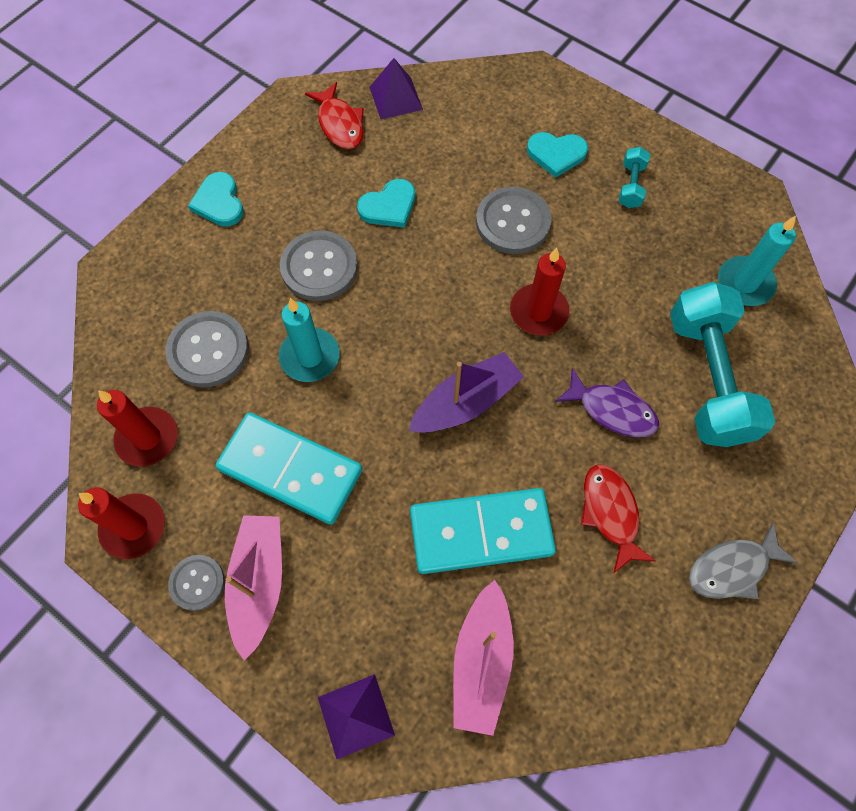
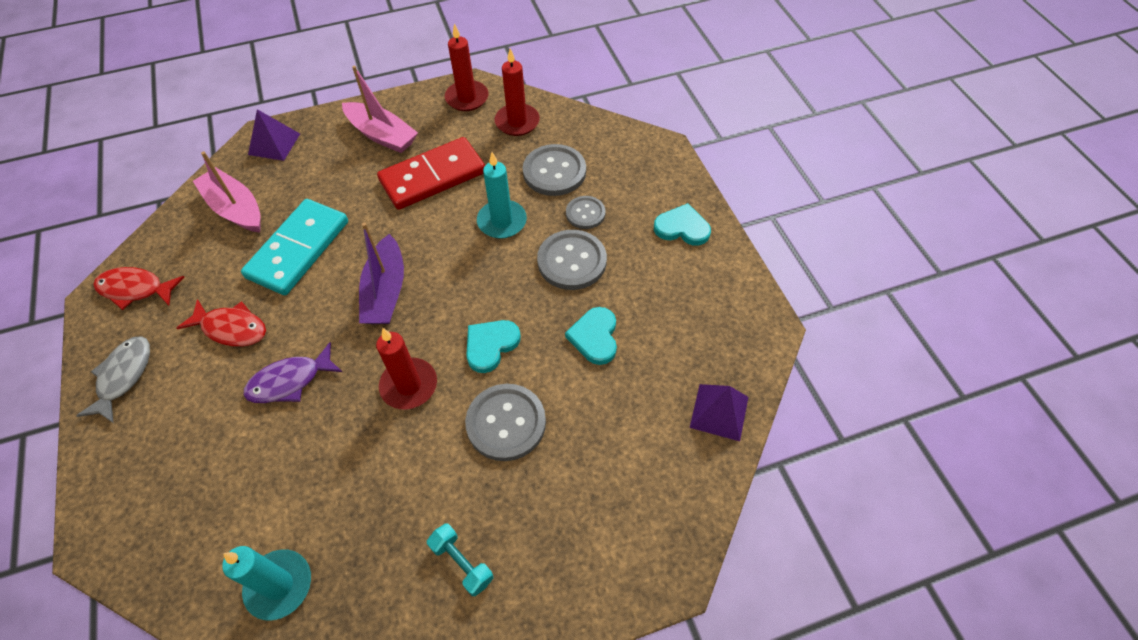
camera: 125 degrees right, 10 degrees down
grey button [168,555,225,611] -> grey button moved to [566,196,605,229]
turquoise domino [216,412,362,525] -> red domino [377,137,485,210]
red fish [305,82,364,149] -> red fish moved to [93,267,185,310]
turquoise heart [527,132,588,178] -> turquoise heart moved to [466,320,521,373]
turquoise dumbbell [670,282,775,447] -> none

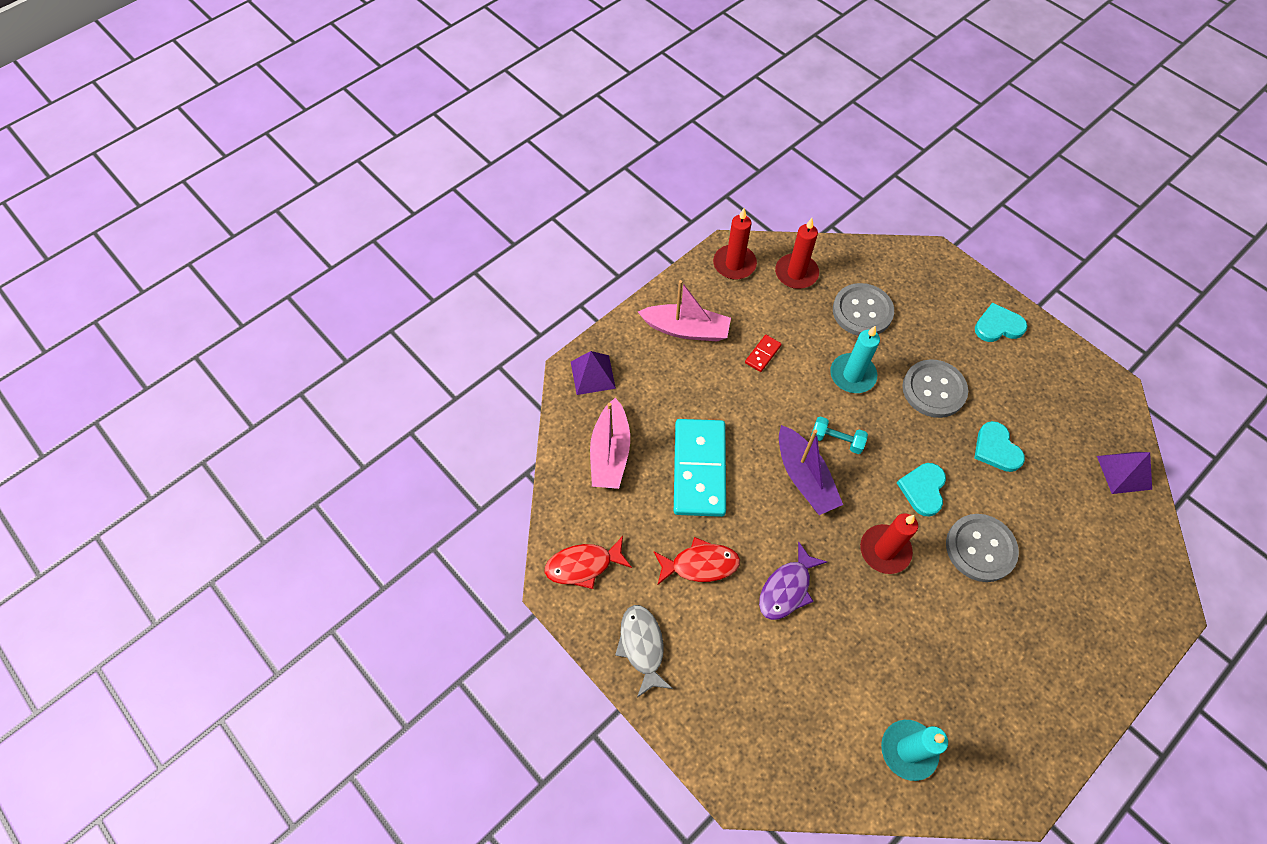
camera: 25 degrees left, 5 degrees up
pink boat [193,151,261,233] -> pink boat turned 105 degrees counterclockwise [590,398,630,489]
red domino [377,137,485,210] -> red domino [745,335,782,372], size x0.42
turquoise dumbbell [427,523,493,596] -> turquoise dumbbell moved to [811,416,868,454]
grey button [566,196,605,229] -> none

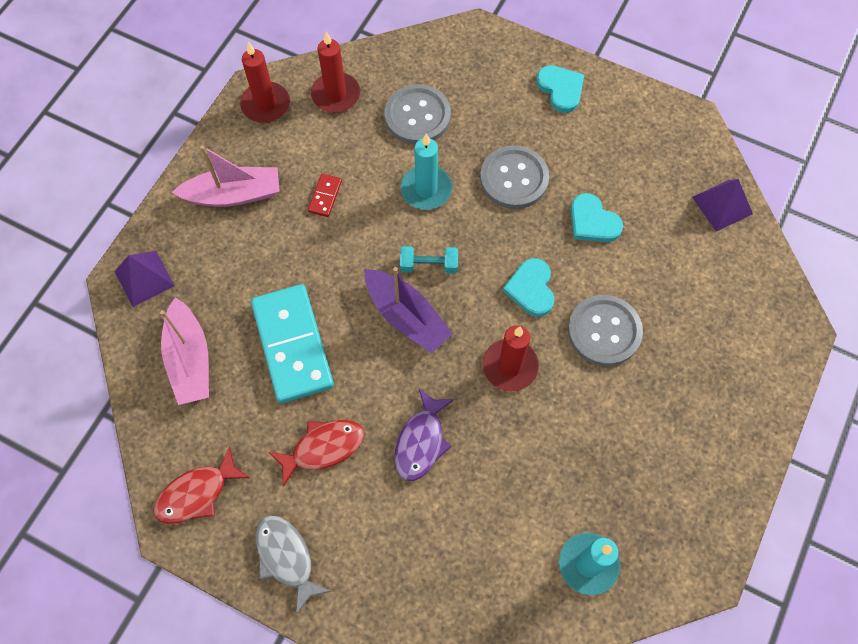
camera: 20 degrees left, 5 degrees up
turquoise heart [975,303,1028,342] -> turquoise heart turned 90 degrees clockwise [536,65,584,113]

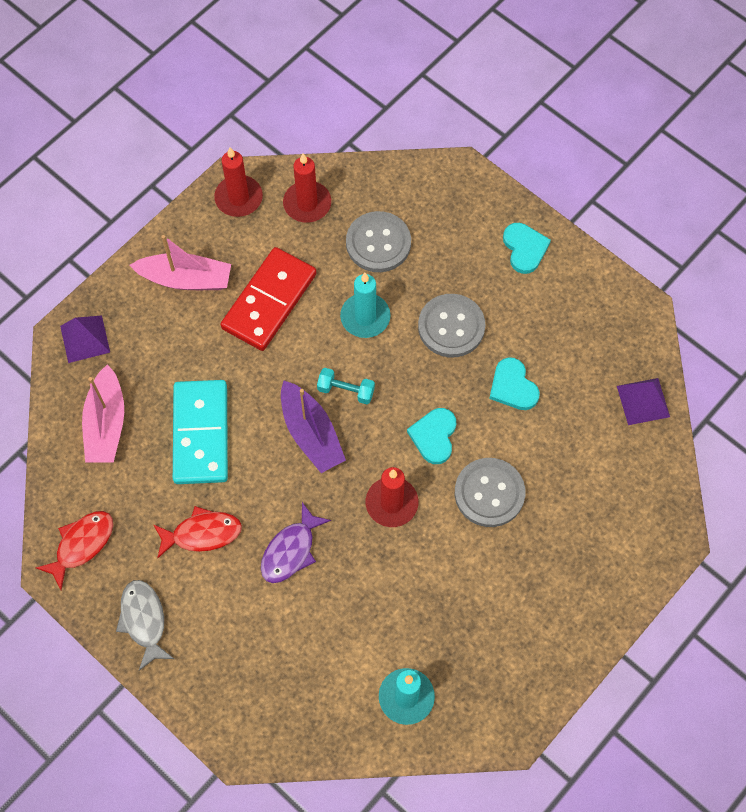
camera: 15 degrees right, 0 degrees up
red fish [153,447,250,524] -> red fish turned 150 degrees clockwise [36,511,113,590]
red domino [308,174,342,217] -> red domino [221,247,316,351], size x2.41

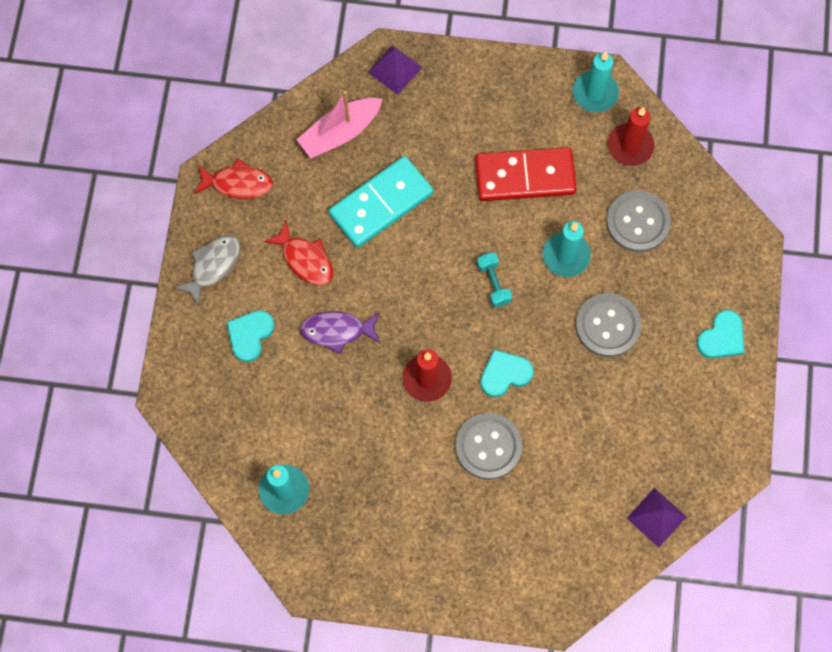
camera: 55 degrees right, 5 degrees up
pink boat [129,235,231,290] -> none
red candle [214,147,263,217] -> turquoise candle [572,52,619,112]
purple boat [281,380,346,473] -> none
turquoise heart [489,357,540,410] -> turquoise heart moved to [227,310,274,362]

